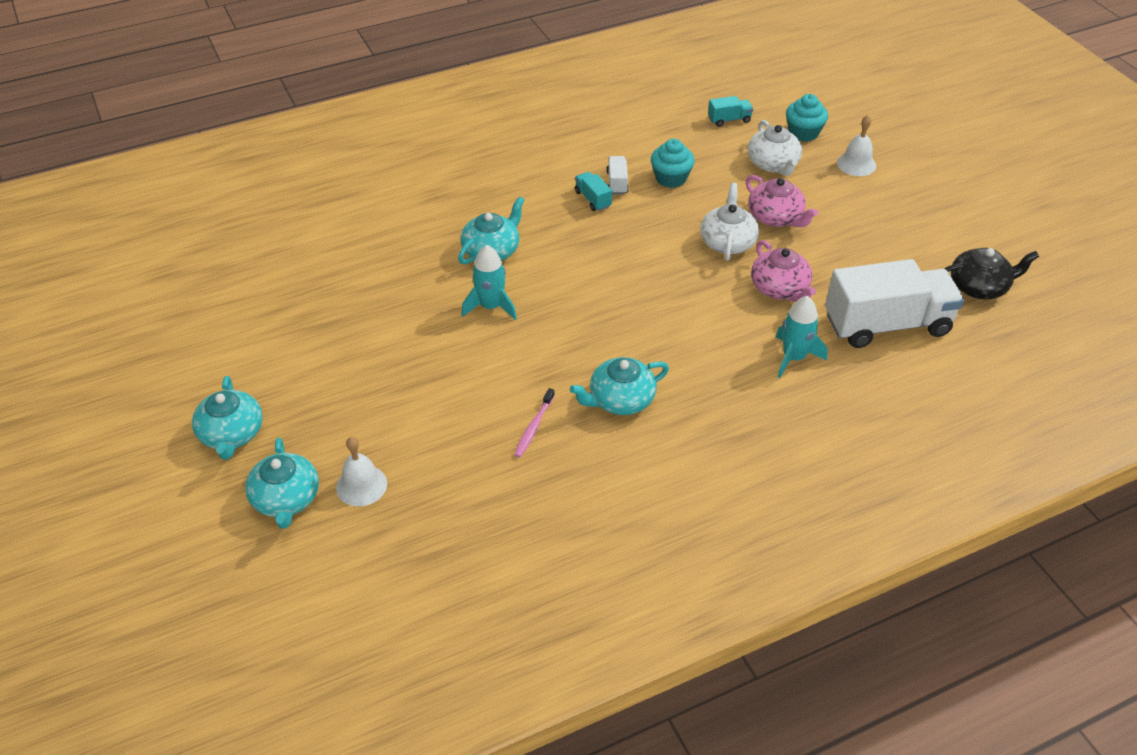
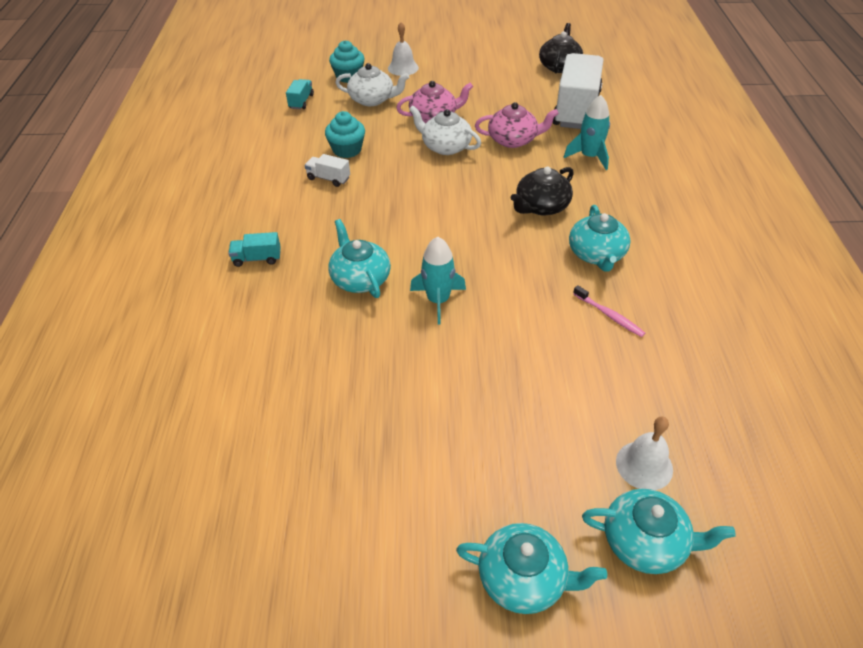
camera: 65 degrees left, 0 degrees up
turquoise truck [575,172,612,211] -> turquoise truck moved to [228,232,281,267]
none -> black teapot [511,167,574,215]

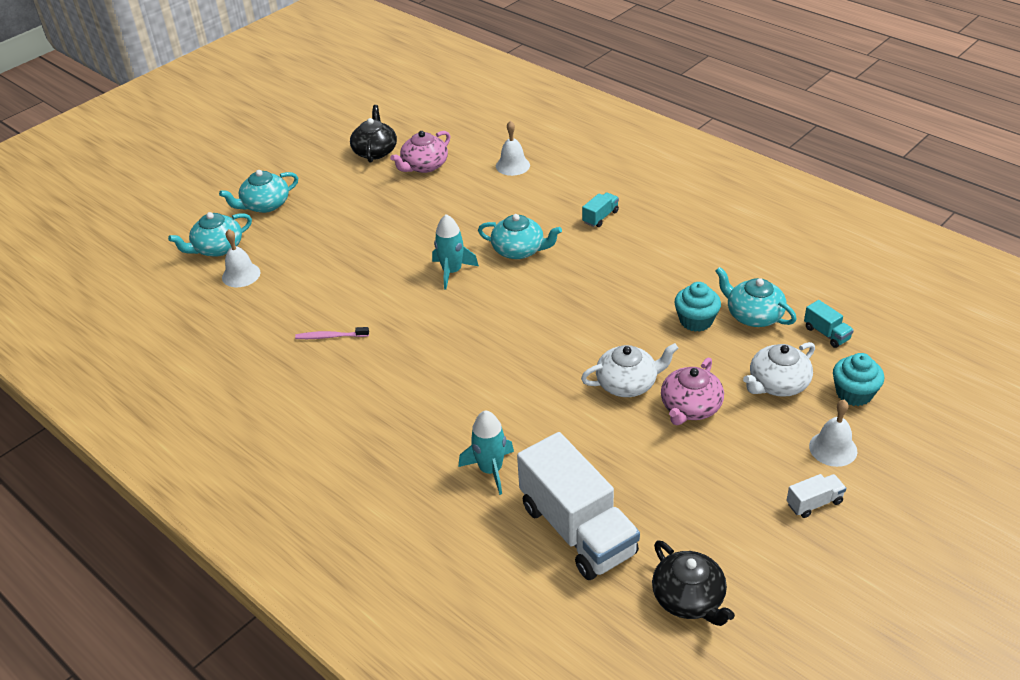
camera: 135 degrees right, 5 degrees down
white truck [304,154,350,187] -> white truck moved to [787,474,846,518]
pink teapot [475,102,559,148] -> pink teapot moved to [390,131,451,173]
black teapot [511,167,574,215] -> black teapot moved to [350,105,397,163]
turquoise teapot [569,205,631,272] -> turquoise teapot moved to [715,267,797,327]
none -> white bell [496,121,530,176]

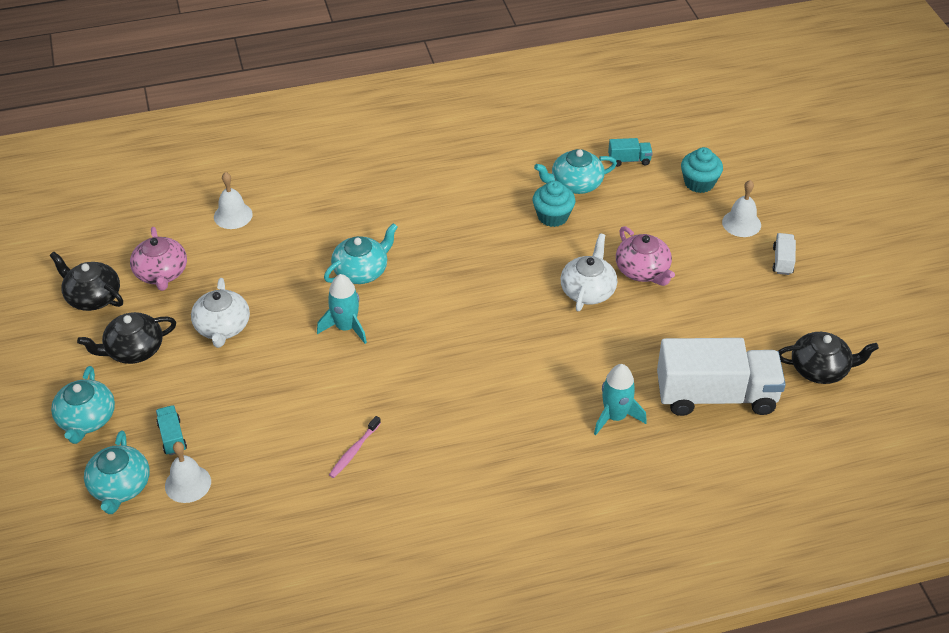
camera: 60 degrees left, 5 degrees up
turquoise truck [582,192,619,227] -> turquoise truck moved to [156,405,187,455]
white teapot [743,342,815,397] -> white teapot moved to [191,278,250,348]
none -> black teapot [77,312,176,364]

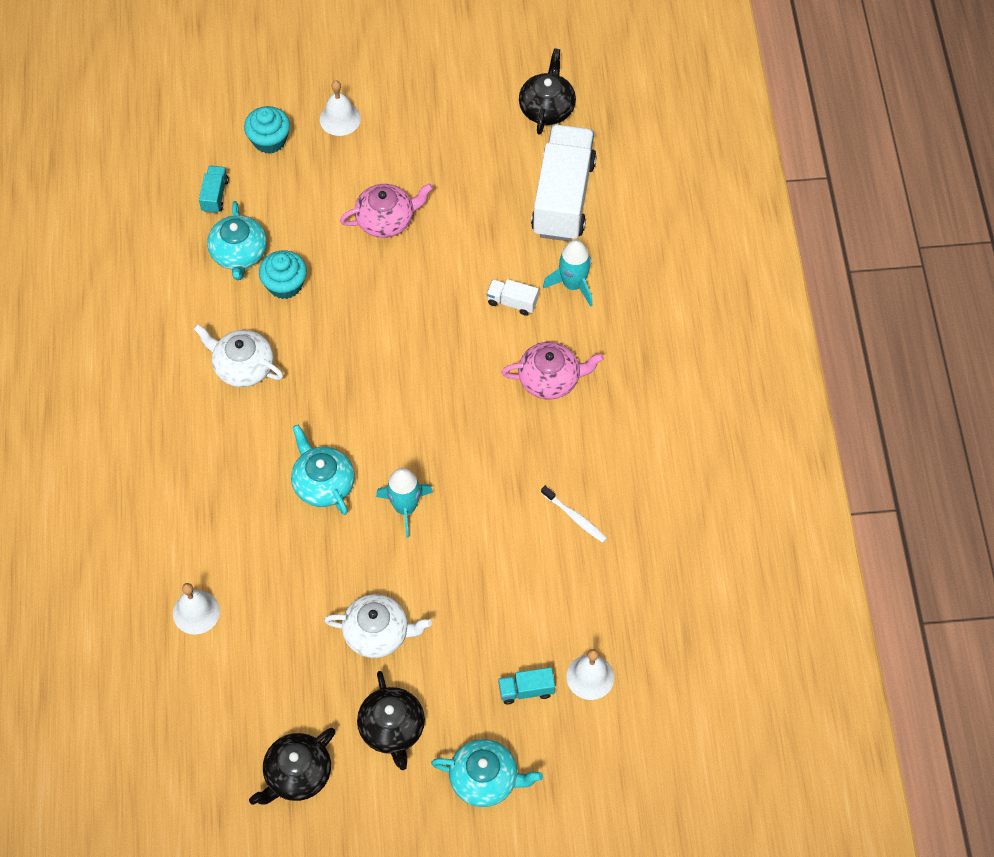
camera: 80 degrees left, 15 degrees up
turquoise teapot [84,431,150,514] -> none
pink teapot [130,227,187,291] -> pink teapot moved to [502,342,604,400]
pink toothbrush [329,416,381,478] -> white toothbrush [541,486,607,543]
white teapot [560,233,617,311] -> white teapot moved to [194,324,283,387]
white truck [773,233,796,275] -> white truck moved to [487,279,539,316]

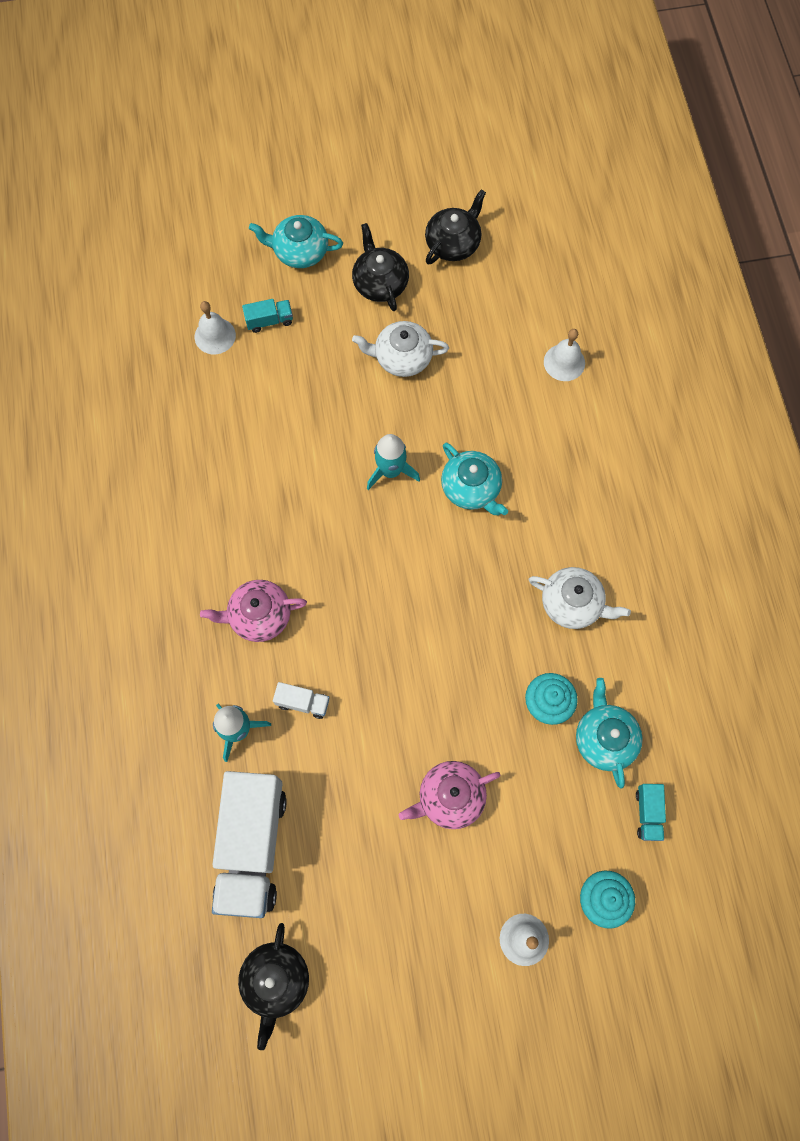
camera: 175 degrees right, 10 degrees up
white toothbrush [541,486,607,543] -> none

